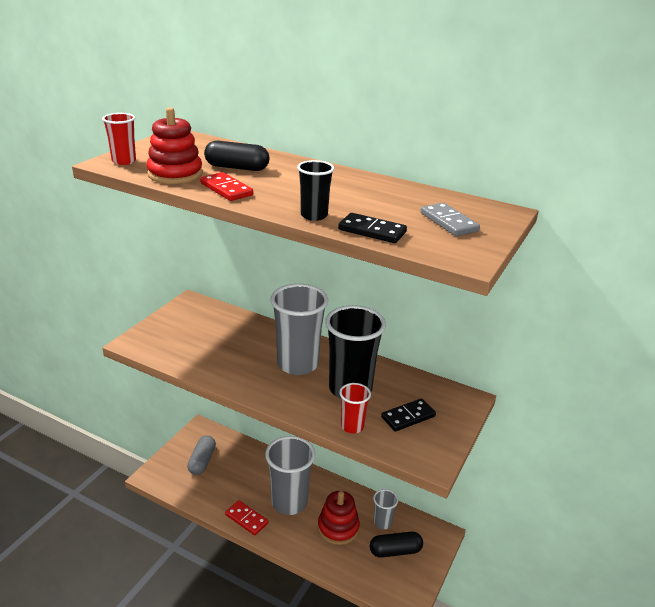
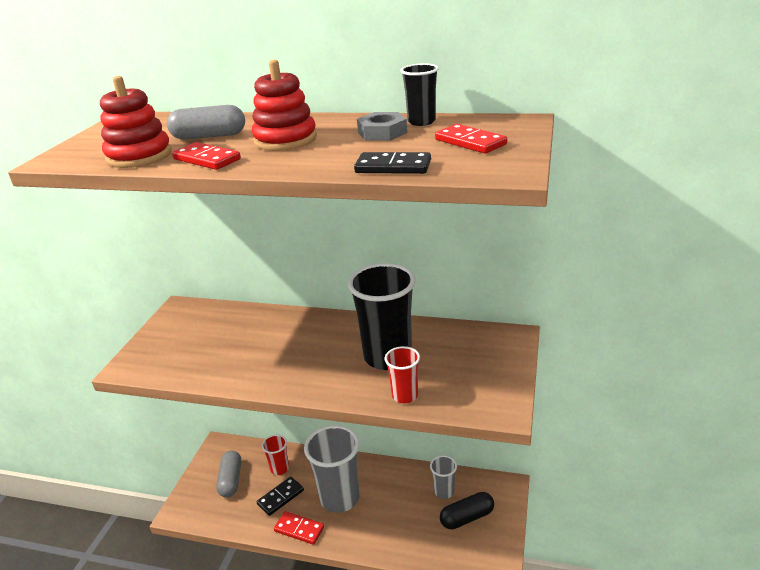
camera: 10 degrees left, 0 degrees up
red cup [102,113,136,165] -> red cup moved to [262,434,289,475]
black capsule [204,141,270,171] -> grey capsule [167,105,245,140]
grey cup [271,284,328,375] -> none
black cup [297,160,334,221] -> black cup moved to [401,63,439,126]
red stacking toy [318,491,360,545] -> red stacking toy moved to [252,60,317,151]
black domino [381,399,436,432] -> black domino moved to [257,477,304,516]
grey domino [421,203,480,236] -> red domino [435,124,507,154]
none -> grey nut [357,112,407,141]

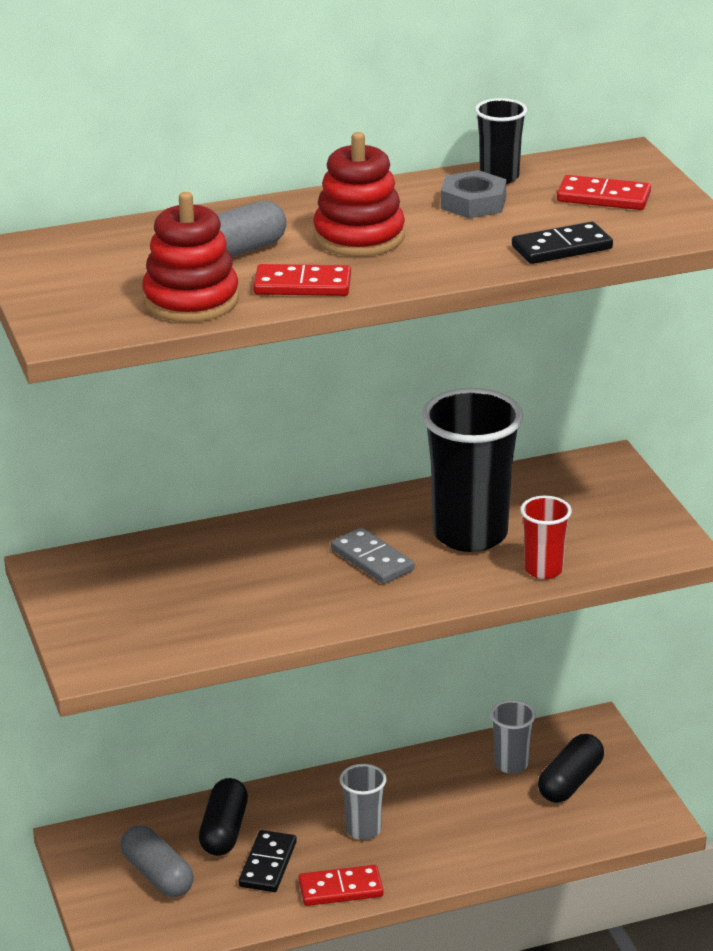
camera: 35 degrees left, 0 degrees up
red cup [262,434,289,475] -> black capsule [199,778,248,856]
grey cup [304,425,360,513] -> grey cup [340,764,387,840], size x0.50
none -> grey domino [331,528,415,584]

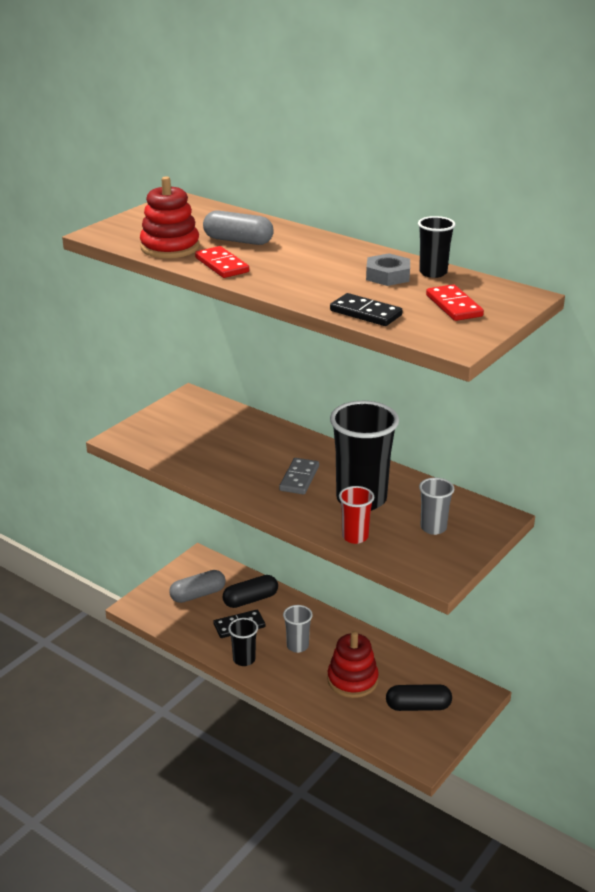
camera: 55 degrees right, 0 degrees up
grey capsule [120,825,194,897] -> grey capsule turned 45 degrees clockwise [169,570,225,603]
red domino [299,865,384,906] -> black cup [228,618,258,666]
red stacking toy [313,132,405,257] -> red stacking toy moved to [327,631,379,698]
grey cup [490,700,536,774] -> grey cup moved to [419,478,454,535]

